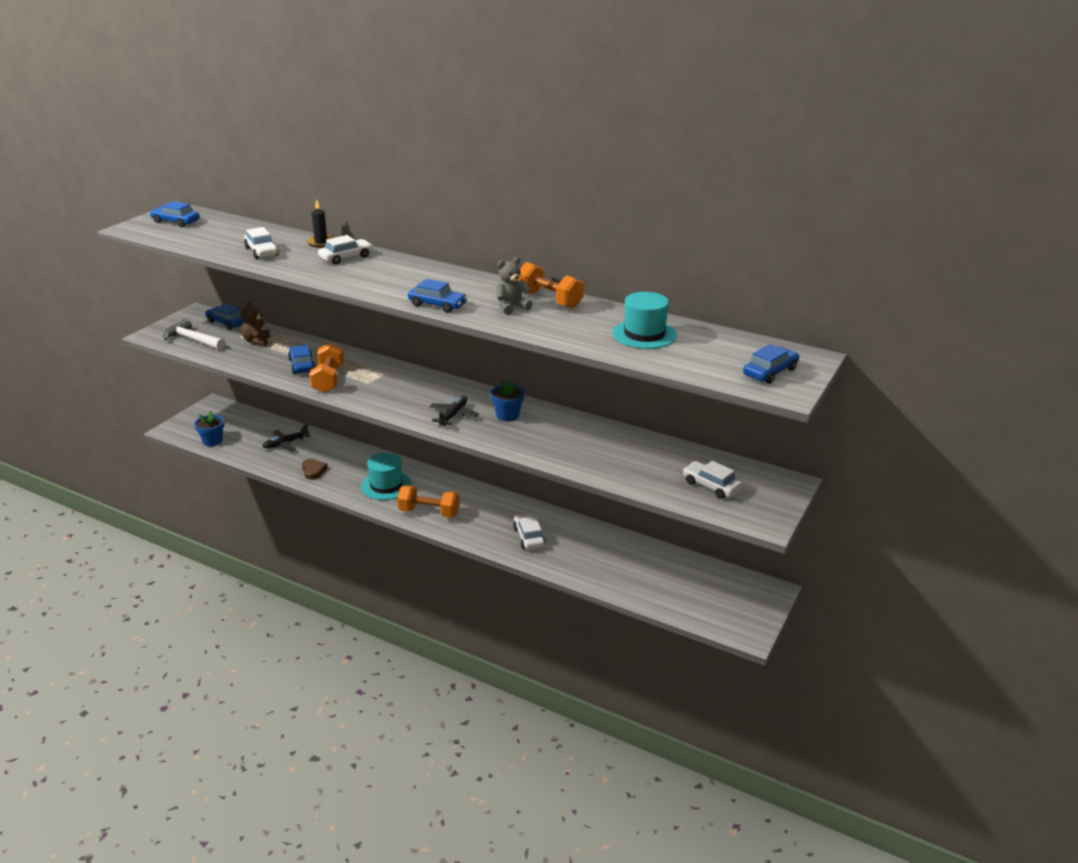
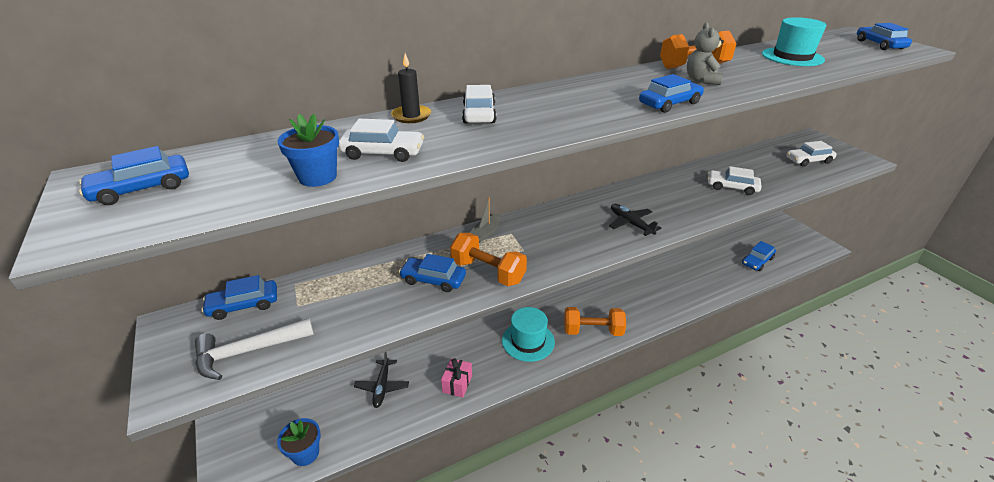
camera: 55 degrees left, 5 degrees up
brown teddy bear [241,301,270,346] -> none
brown heart [302,459,328,480] -> pink gift [441,358,472,398]
orange dumbbell [397,485,460,518] -> orange dumbbell turned 45 degrees clockwise [564,307,626,336]
blue flower pot [490,379,525,421] -> blue flower pot moved to [278,114,339,187]
white car [513,513,545,550] -> white car moved to [708,166,762,195]
none -> grey boat [470,197,501,243]
none -> blue car [742,241,776,271]

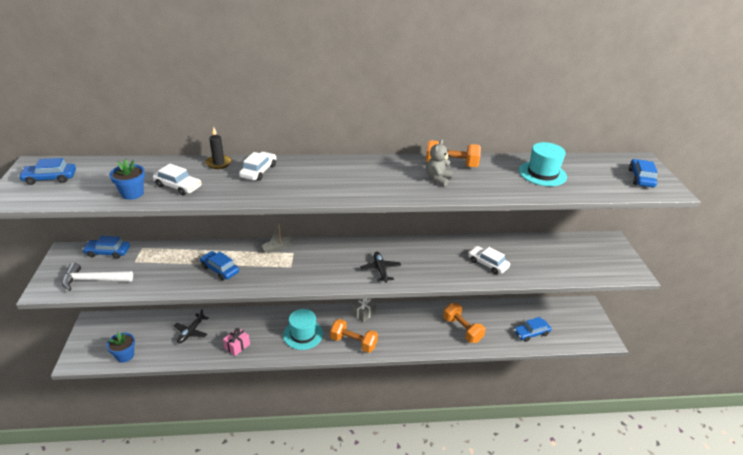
camera: 20 degrees right, 0 degrees up
orange dumbbell [450,233,527,286] -> orange dumbbell moved to [443,303,486,343]
blue car [639,74,704,113] -> none
white car [786,141,837,167] -> none
none -> grey gift [352,299,376,322]

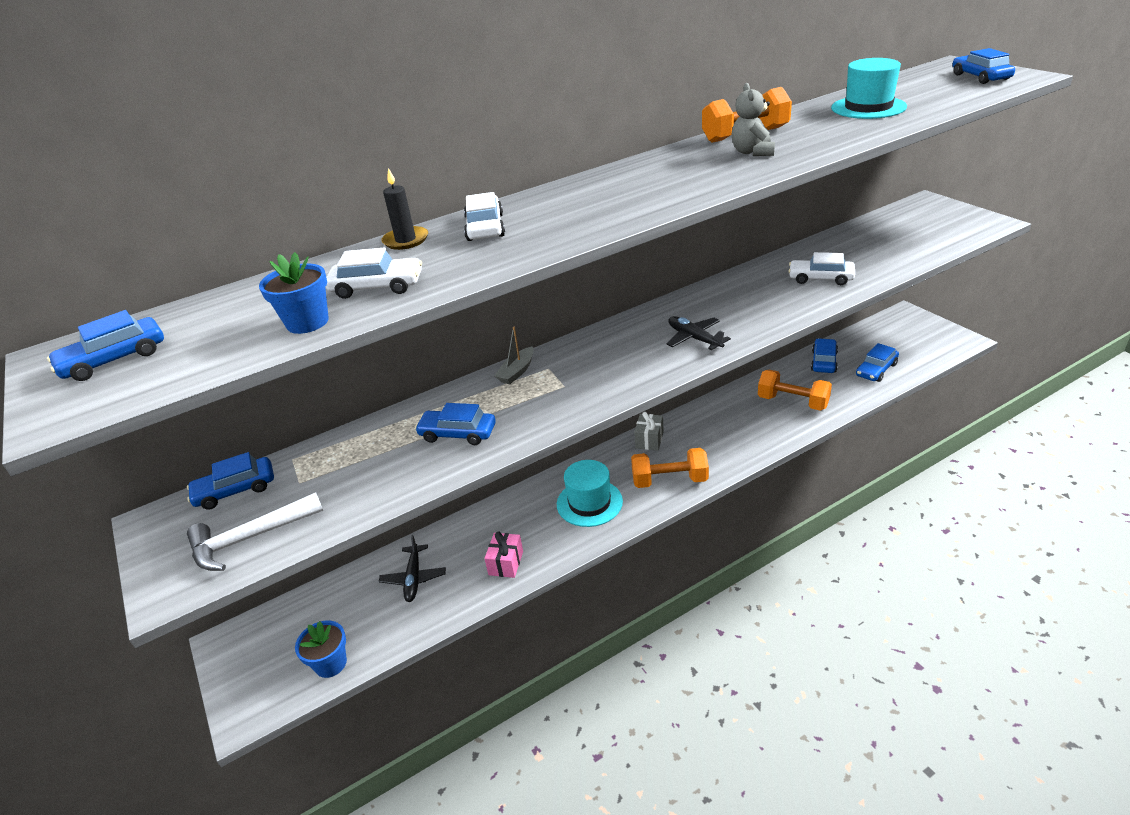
camera: 20 degrees left, 0 degrees up
none -> blue car [811,338,838,373]

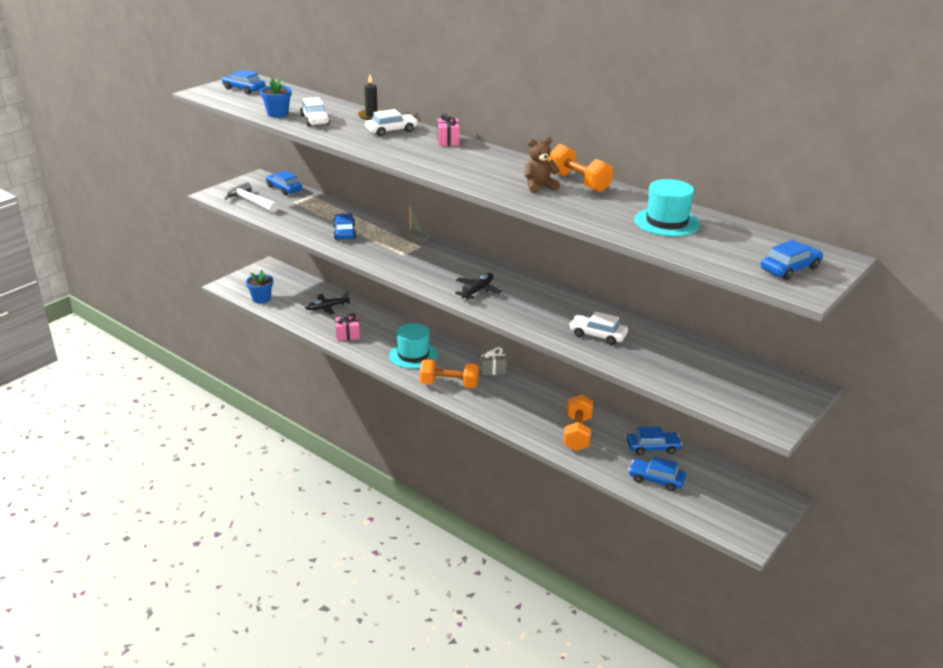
camera: 65 degrees right, 5 degrees down
grey boat [494,327,534,384] -> grey boat turned 150 degrees counterclockwise [397,206,431,243]
orange dumbbell [631,448,709,488] -> orange dumbbell turned 60 degrees counterclockwise [420,359,479,388]
grey teddy bear [732,83,775,156] -> brown teddy bear [525,137,560,194]
white car [789,252,855,285] -> white car turned 60 degrees counterclockwise [569,311,628,345]
none -> pink gift [437,114,460,146]

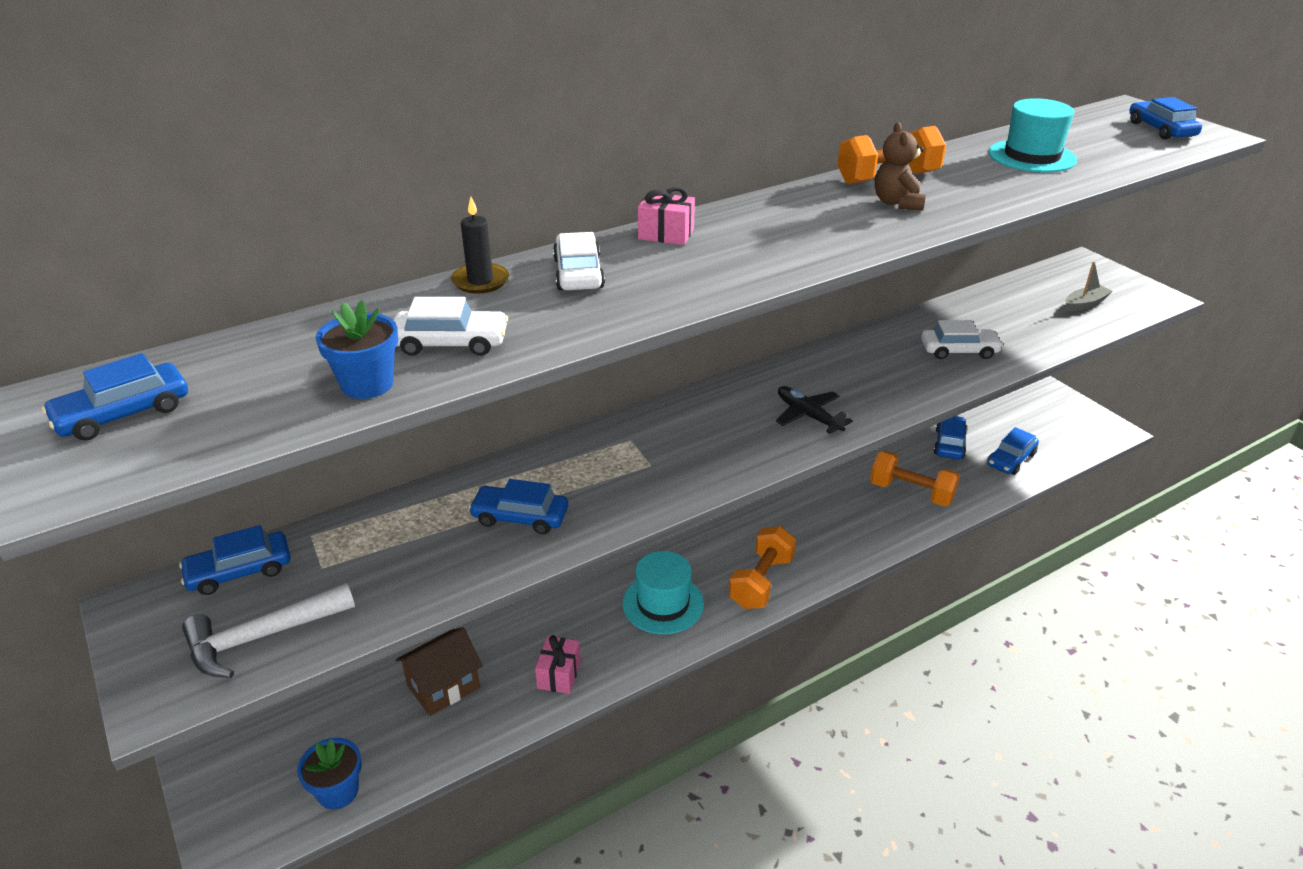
camera: 70 degrees left, 5 degrees up
black plane [305,291,351,315] -> brown house [396,627,483,716]
grey boat [397,206,431,243] -> grey boat moved to [1066,261,1112,311]
grey gift [480,347,506,375] -> none
white car [569,311,628,345] -> white car turned 135 degrees counterclockwise [921,320,1003,359]

